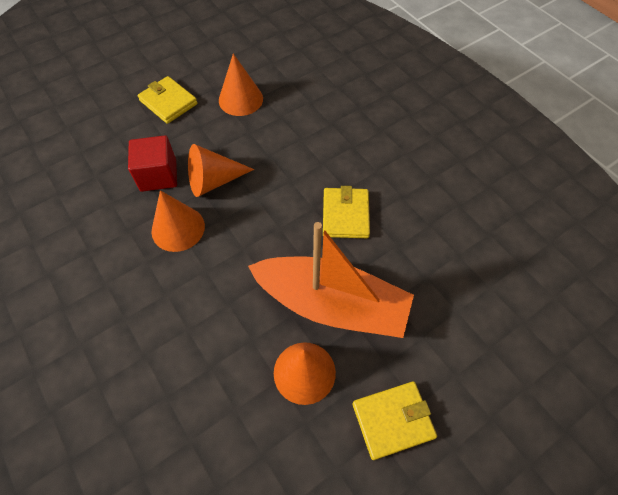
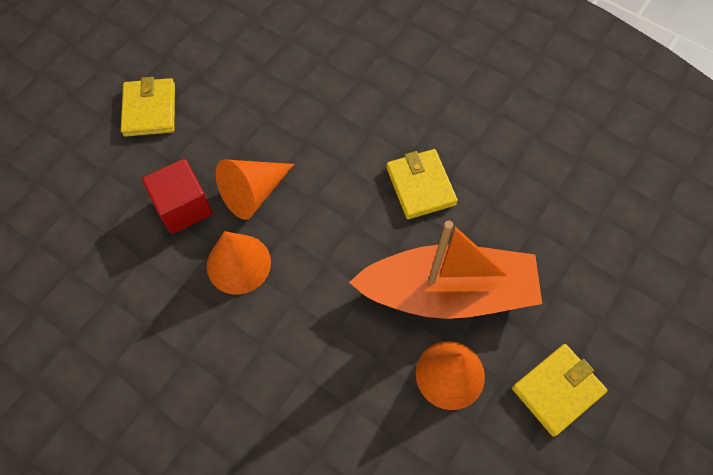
camera: 20 degrees left, 5 degrees up
yellow wallet [138,76,198,124] -> yellow wallet turned 60 degrees clockwise [121,77,175,137]
orange cone [219,54,263,116] -> none

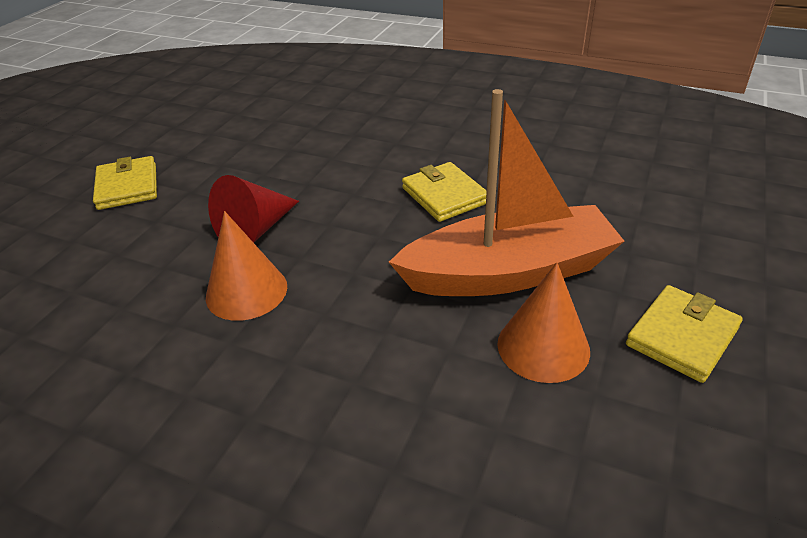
camera: 10 degrees left, 25 degrees down
red cube [142,159,213,234] -> none
orange cone [216,159,294,220] -> red cone [208,175,299,243]

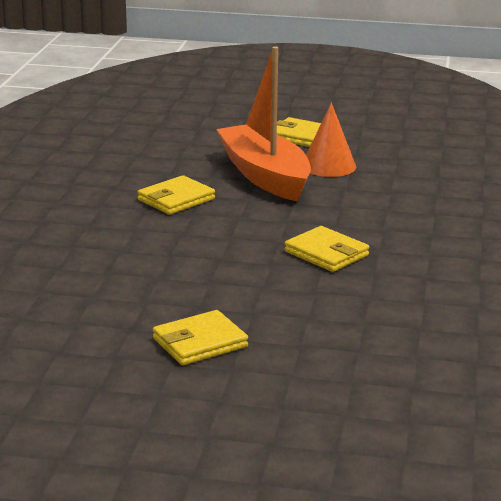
camera: 105 degrees left, 15 degrees down
orange cone [206,211,287,321] -> yellow wallet [284,226,369,272]
red cone [208,175,299,243] -> none

